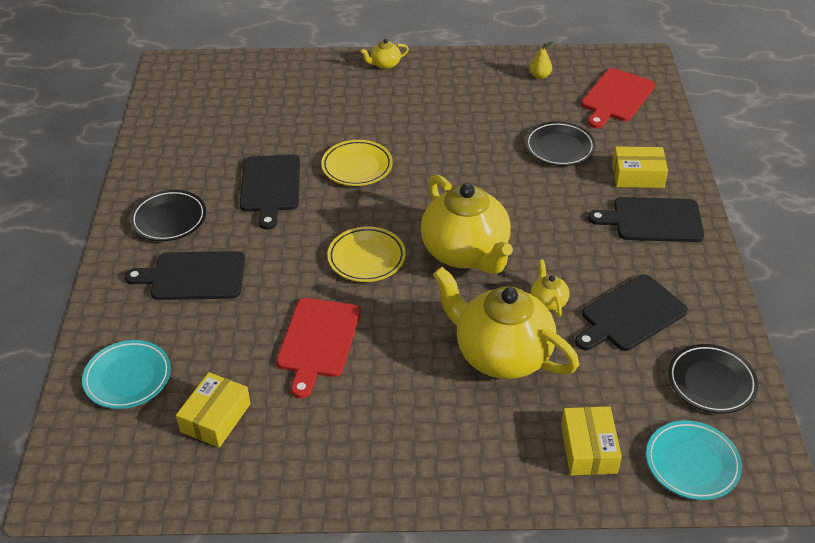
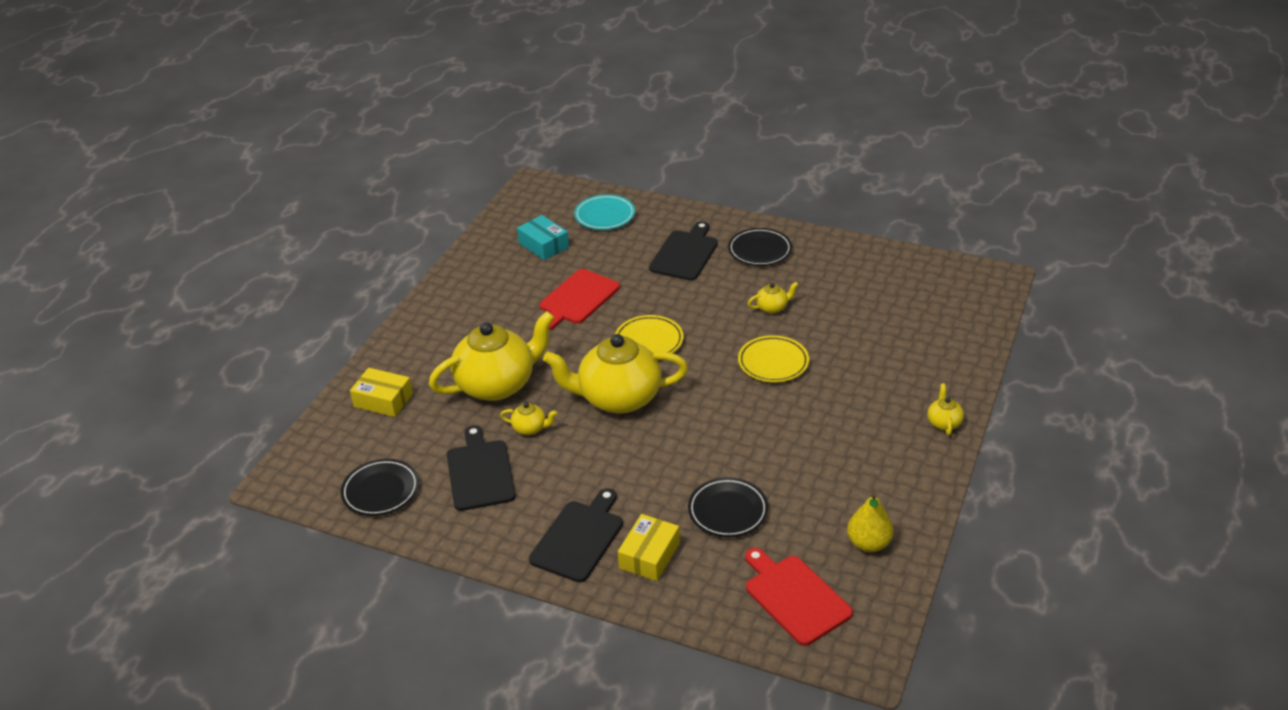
camera: 115 degrees right, 5 degrees down
yellow box [176,372,251,448] -> turquoise box [517,215,569,260]
black cutting board [240,155,300,230] -> yellow teapot [748,282,798,314]
red cutting board [276,298,361,398] -> red cutting board turned 90 degrees counterclockwise [540,269,620,330]
yellow pear [529,42,554,79] -> yellow pear [847,493,893,552], size x1.55
turquoise plate [646,420,742,500] -> none

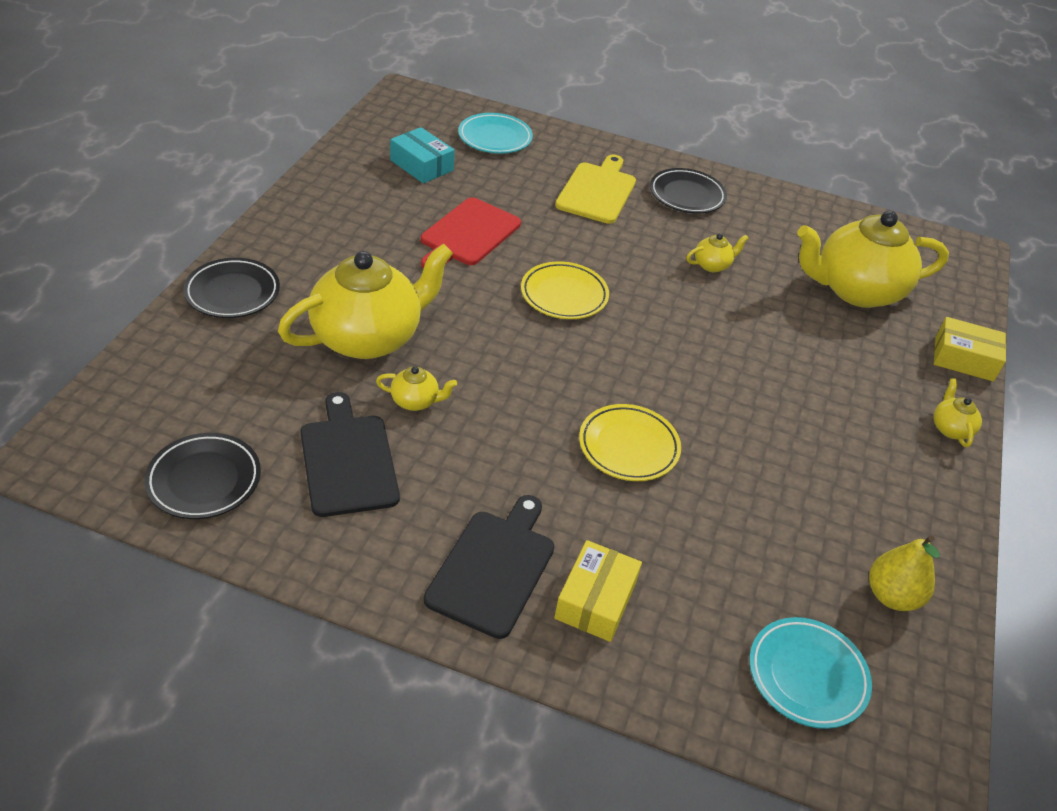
camera: 10 degrees left, 5 degrees up
yellow box [350,368,413,417] -> yellow box moved to [934,317,1006,382]
yellow teapot [543,334,688,414] -> yellow teapot moved to [797,211,949,308]
black cutting board [649,221,718,281] -> yellow cutting board [555,155,636,224]
black plate [688,477,768,537] -> black plate moved to [183,258,280,318]
yellow plate [738,335,809,382] -> yellow plate moved to [579,404,681,481]
red cutting board [745,548,853,646] -> turquoise plate [749,617,872,729]

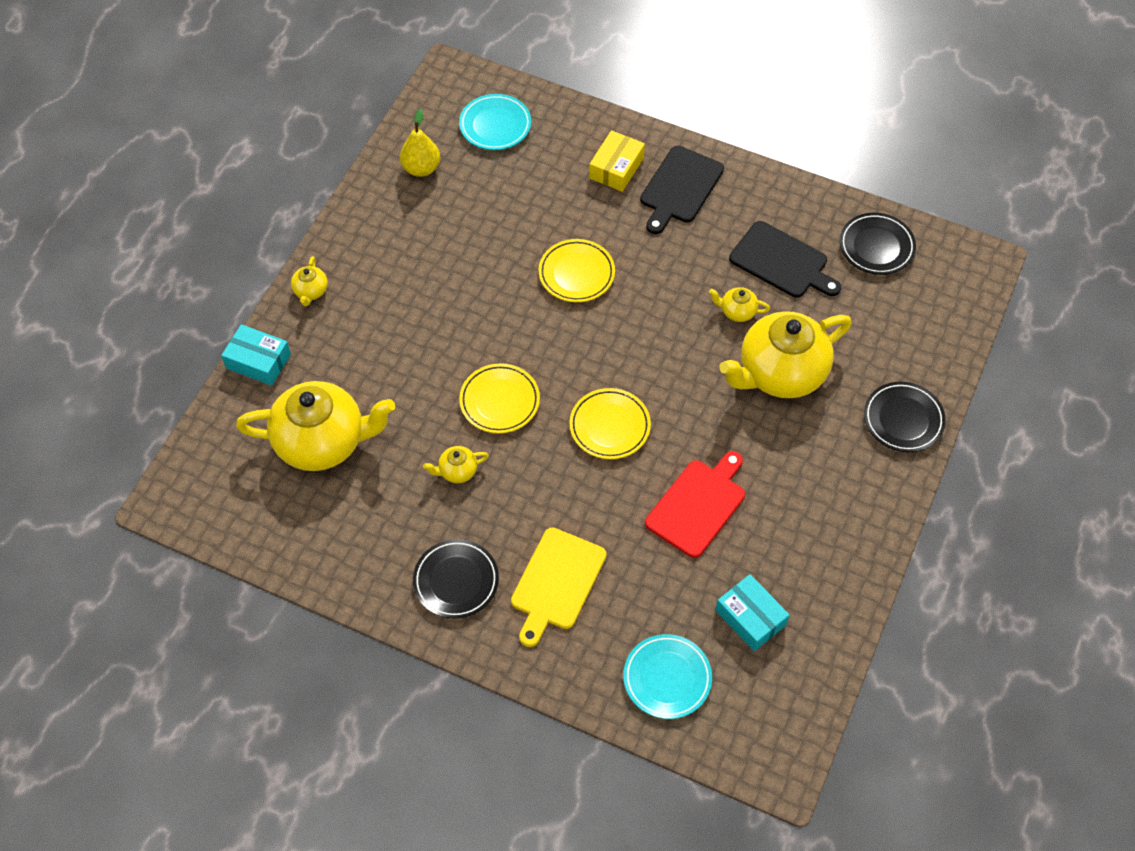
camera: 170 degrees left, 15 degrees up
black cutting board [301,392,400,517] -> black cutting board turned 45 degrees counterclockwise [729,221,841,298]
yellow box [934,317,1006,382] -> turquoise box [221,324,291,386]
none -> yellow plate [459,363,540,433]

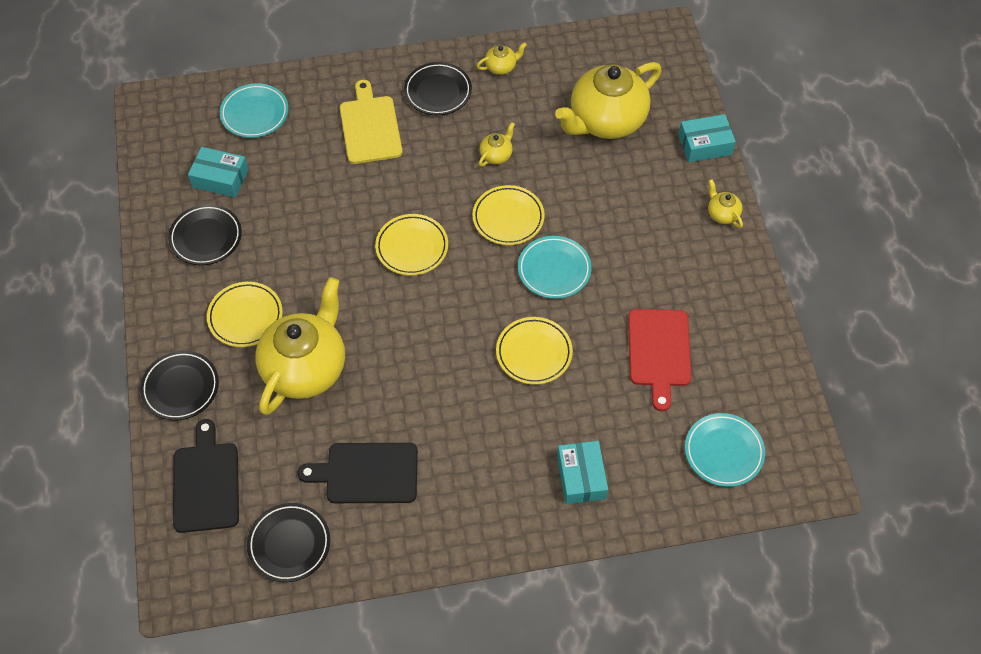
camera: 145 degrees right, 0 degrees up
yellow pear [400,109,440,177] -> none
yellow box [589,130,645,192] -> turquoise box [557,441,608,504]
black cutting board [640,146,724,234] -> black cutting board moved to [173,419,239,533]
red cutting board [645,451,745,558] -> red cutting board moved to [628,309,692,411]
yellow teapot [709,287,770,322] -> yellow teapot moved to [477,42,527,75]
none -> black plate [168,204,242,265]
none -> yellow plate [207,282,283,347]
none -> turquoise plate [518,236,592,299]

